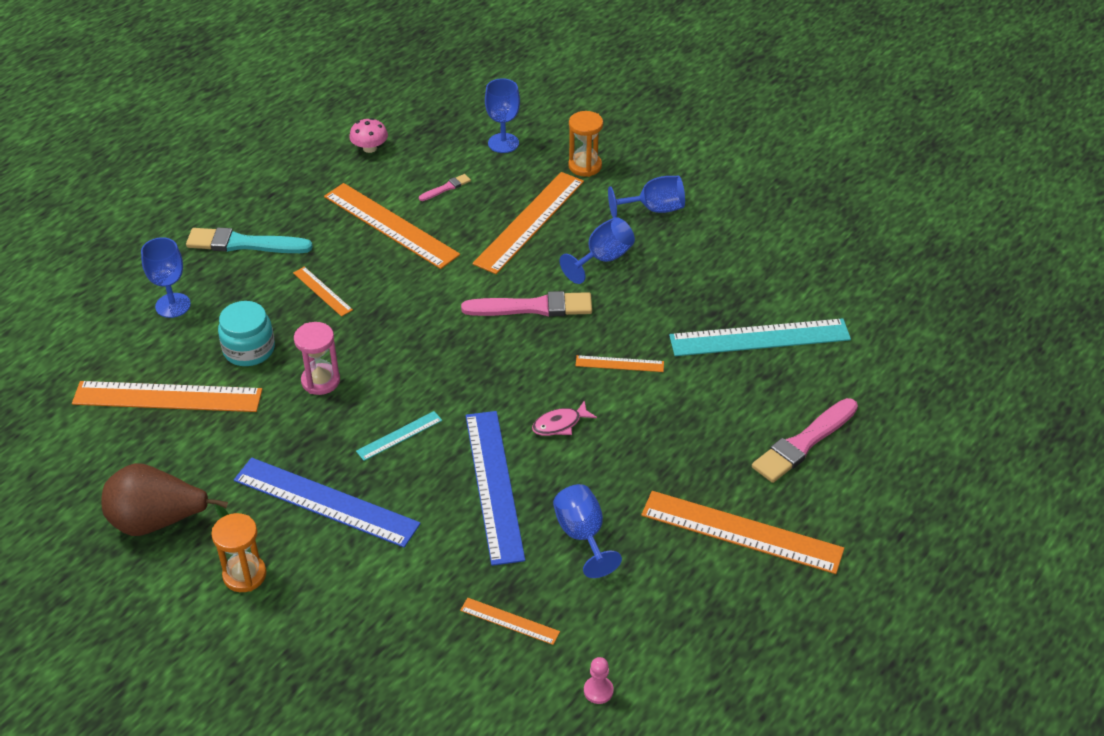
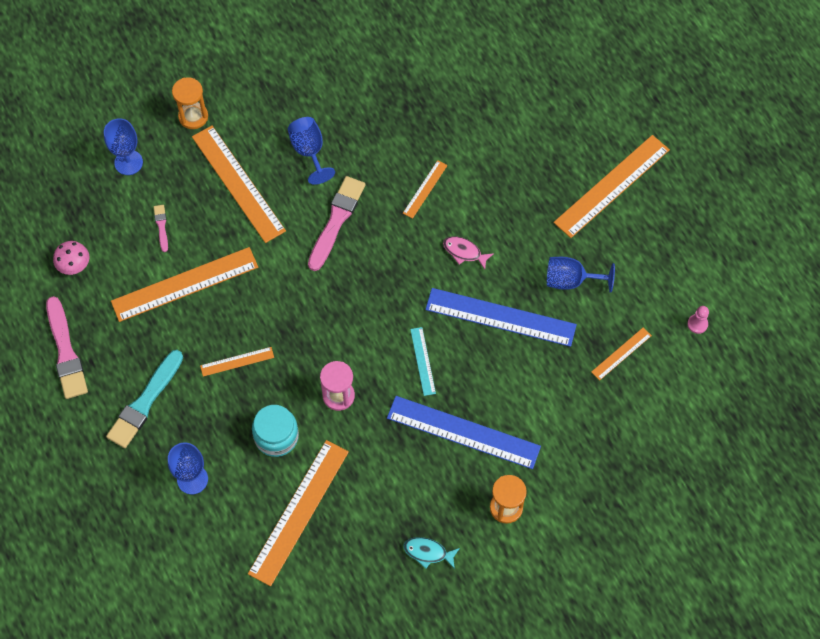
camera: 65 degrees left, 20 degrees up
brown pear [101,463,229,536] -> turquoise fish [404,537,460,569]
blue ruler [234,458,421,548] -> blue ruler turned 60 degrees clockwise [387,396,541,469]
pink fish [532,400,597,436] -> pink fish turned 120 degrees clockwise [443,236,494,270]
blue goblet [608,176,685,218] -> none
turquoise ruler [669,318,851,356] -> none
pink brush [752,398,858,483] -> pink brush moved to [46,296,88,399]

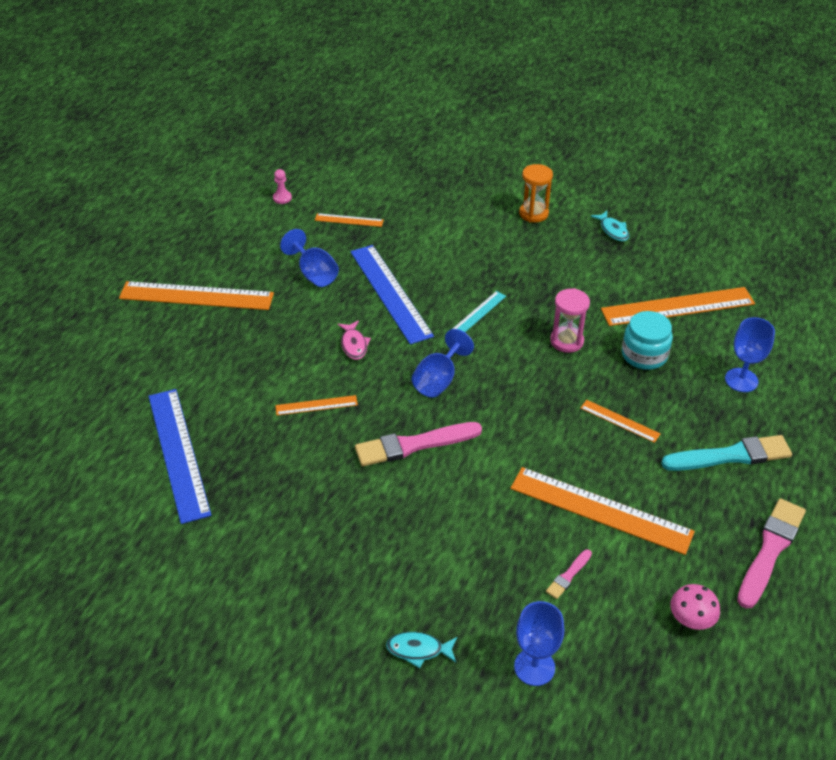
camera: 130 degrees left, 20 degrees down
orange hourglass [172,77,208,129] -> turquoise fish [386,632,457,668]
orange ruler [192,126,286,243] -> none
blue goblet [288,117,335,185] -> blue goblet moved to [412,329,474,398]
blue ruler [387,396,541,469] -> blue ruler moved to [149,389,211,524]

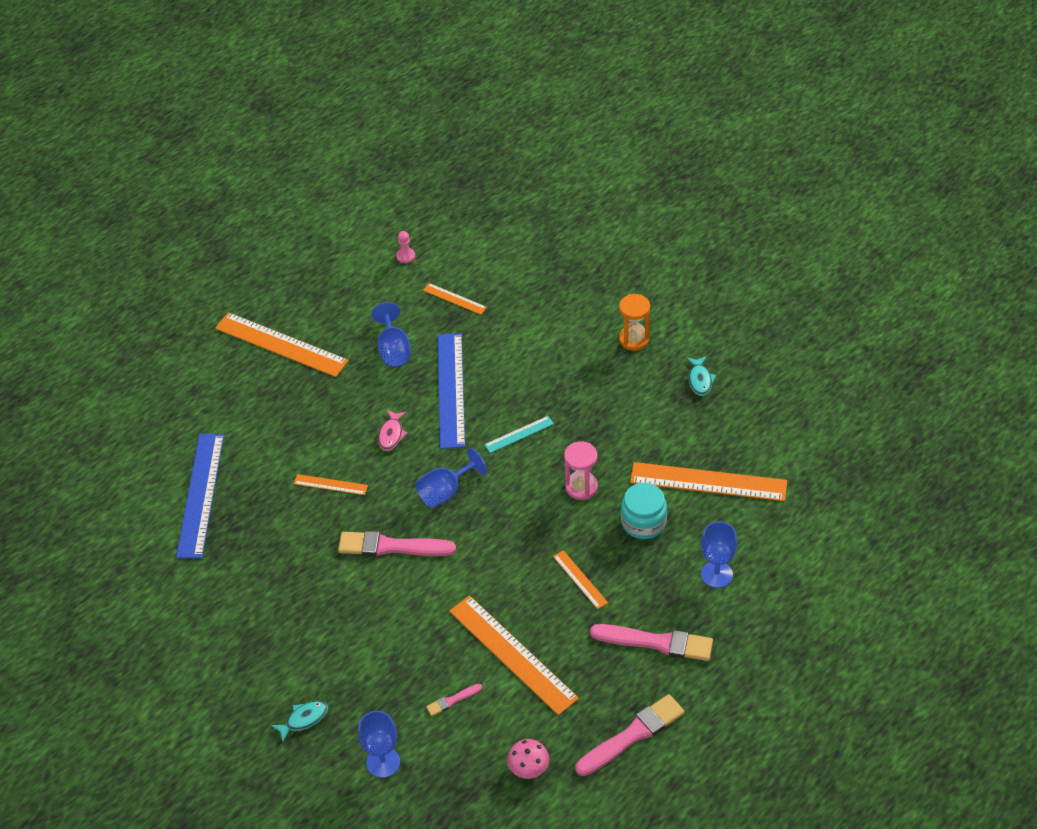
camera: 25 degrees right, 5 degrees up
turquoise fish [386,632,457,668] -> turquoise fish turned 120 degrees clockwise [271,701,328,743]
turquoise brush [661,435,792,471] -> pink brush [590,624,713,661]

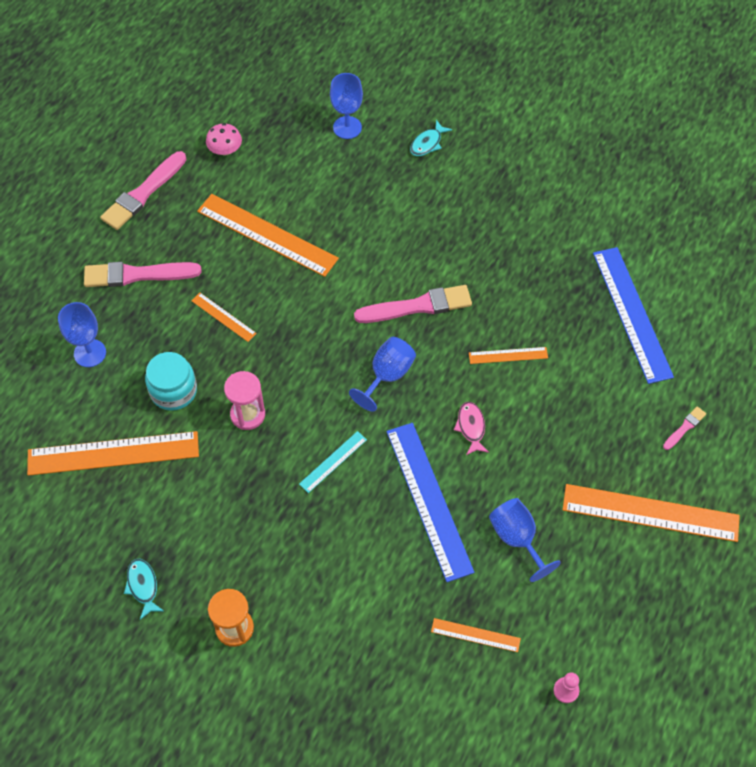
camera: 160 degrees right, 10 degrees up
pink brush [426,684,482,716] -> pink brush moved to [663,406,706,450]

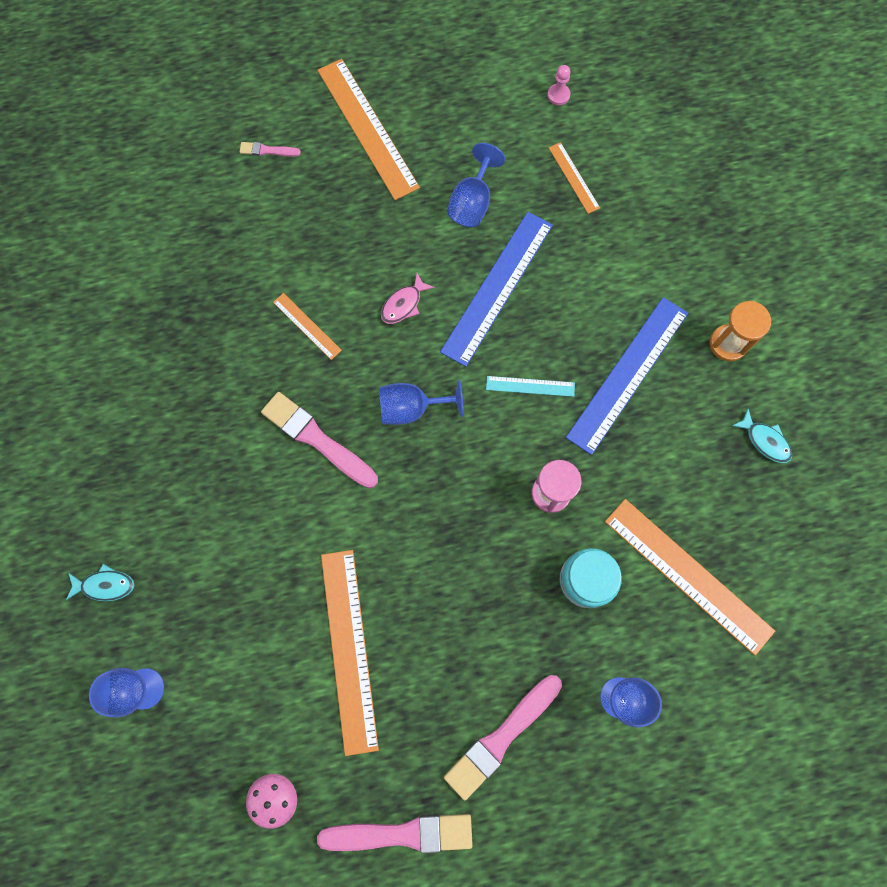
camera: 130 degrees left, 15 degrees up
pink brush [84,262,201,287] -> pink brush turned 90 degrees clockwise [444,675,562,801]
turquoise fish [124,559,164,620] -> turquoise fish turned 75 degrees counterclockwise [732,408,792,463]
orange ruler [191,293,257,342] -> none
blue ruler [593,247,674,384] -> blue ruler moved to [566,297,688,455]

